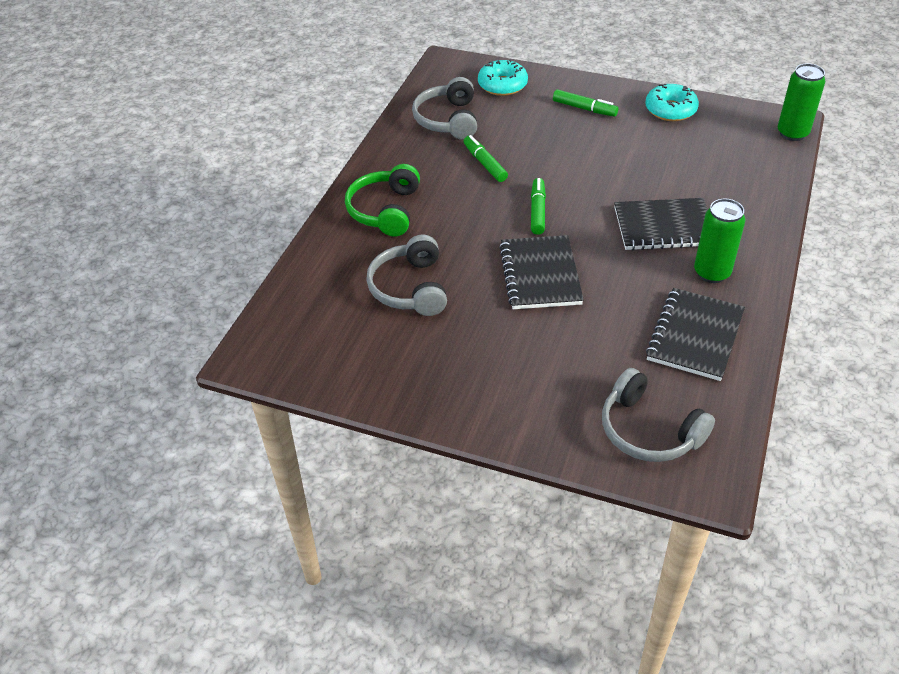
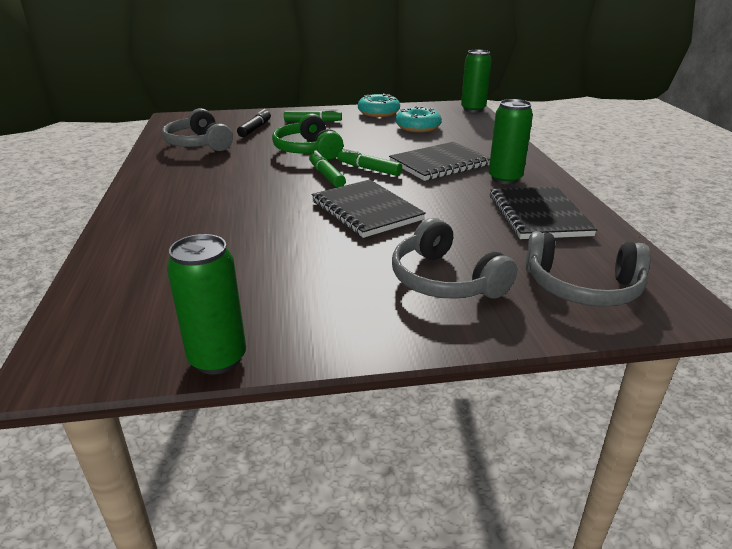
camera: 30 degrees left, 15 degrees down
green headphones [345,164,420,236] -> green headphones moved to [272,113,343,159]
grey headphones [366,235,447,316] -> grey headphones moved to [392,218,517,299]
green marker [464,135,508,182] -> green marker moved to [337,148,402,176]
turquoise donut [478,59,528,96] -> turquoise donut moved to [396,106,442,132]
none -> green can [167,234,246,375]
none -> black marker [237,109,271,137]

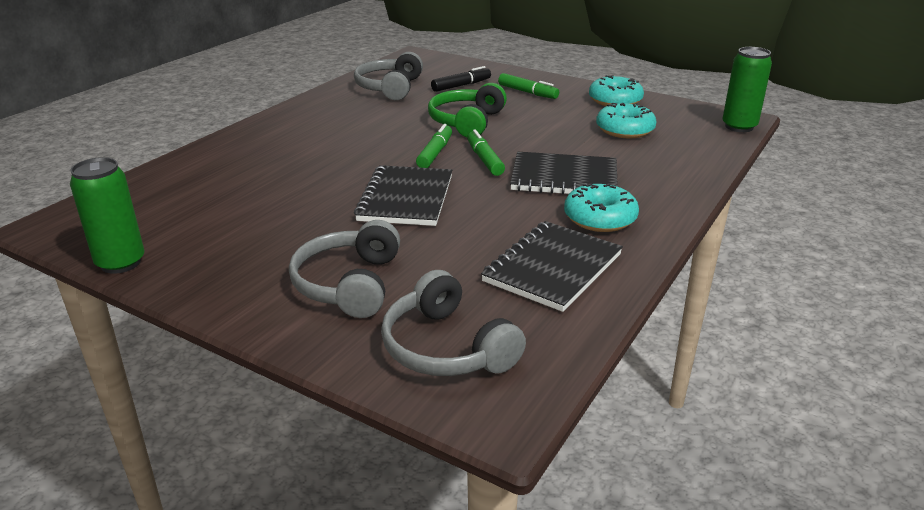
camera: 40 degrees right, 0 degrees up
green can [489,99,533,184] -> turquoise donut [564,184,639,232]

